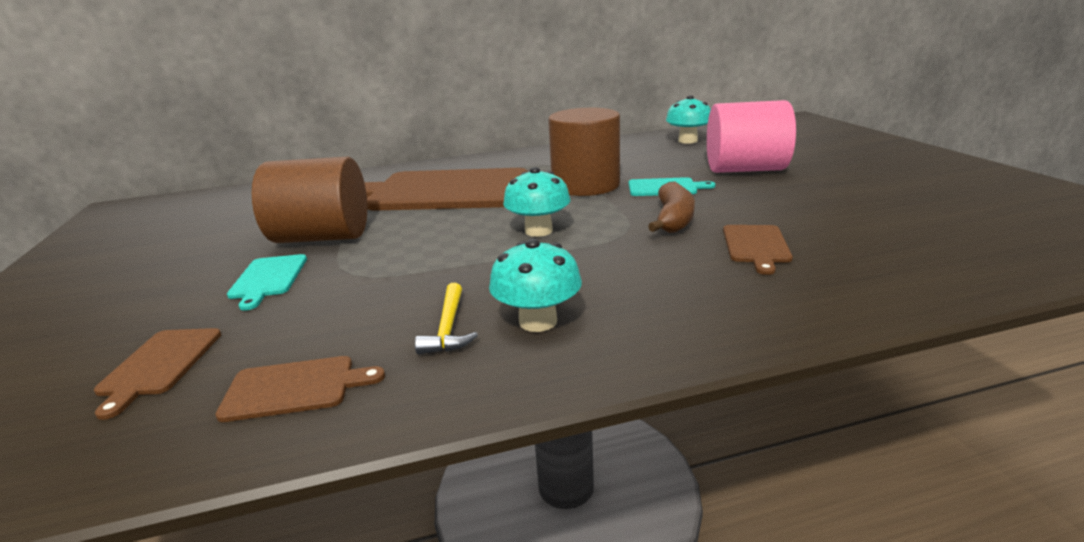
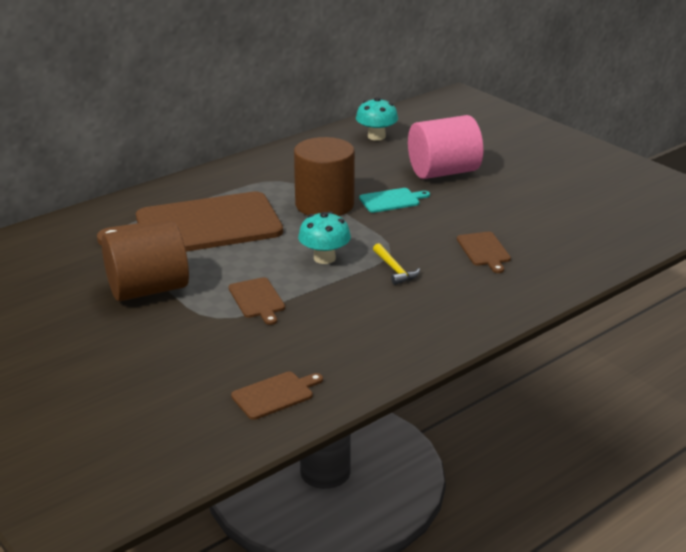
camera: 25 degrees left, 5 degrees up
brown cutting board [94,328,221,420] -> brown cutting board moved to [228,277,285,325]
turquoise cutting board [227,254,307,311] -> none
yellow hammer [415,283,478,354] -> yellow hammer moved to [373,243,420,285]
turquoise mushroom [489,239,582,332] -> none
brown banana [648,181,695,233] -> none

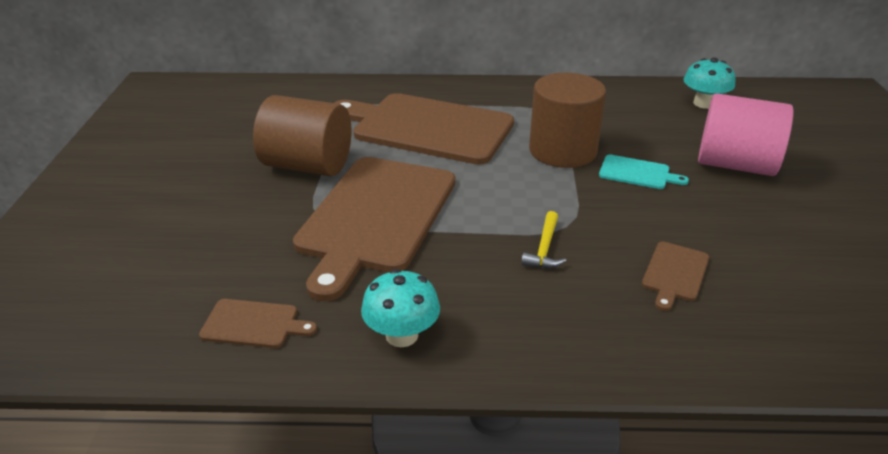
camera: 40 degrees right, 5 degrees up
brown cutting board [228,277,285,325] -> brown cutting board [293,157,455,301], size x2.42
turquoise mushroom [298,211,351,264] -> turquoise mushroom moved to [361,269,440,347]

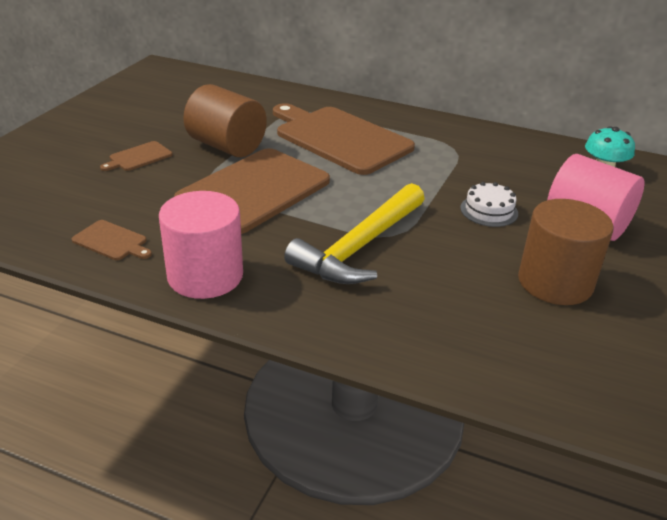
camera: 20 degrees right, 0 degrees up
turquoise mushroom [361,269,440,347] -> pink cylinder [159,191,243,299]
yellow hammer [521,211,566,268] -> yellow hammer [284,183,425,284], size x2.44
brown cylinder [529,73,606,168] -> brown cylinder moved to [518,199,614,305]
turquoise cutting board [599,155,689,189] -> white cake [460,182,518,227]
brown cutting board [642,242,709,311] -> brown cutting board moved to [100,141,173,171]

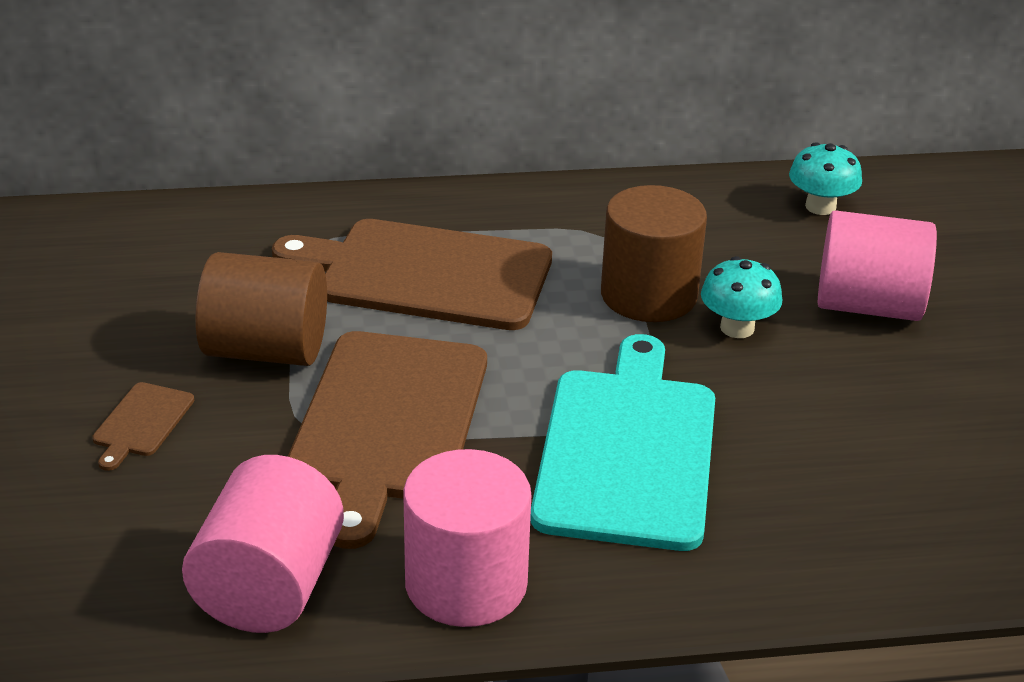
camera: 30 degrees left, 0 degrees up
brown cutting board [72,220,152,260] -> pink cylinder [182,455,344,633]
yellow hammer [284,183,425,284] -> turquoise cutting board [530,334,715,551]
white cake [460,182,518,227] -> turquoise mushroom [701,256,782,338]
brown cylinder [518,199,614,305] -> brown cylinder moved to [601,185,707,322]

